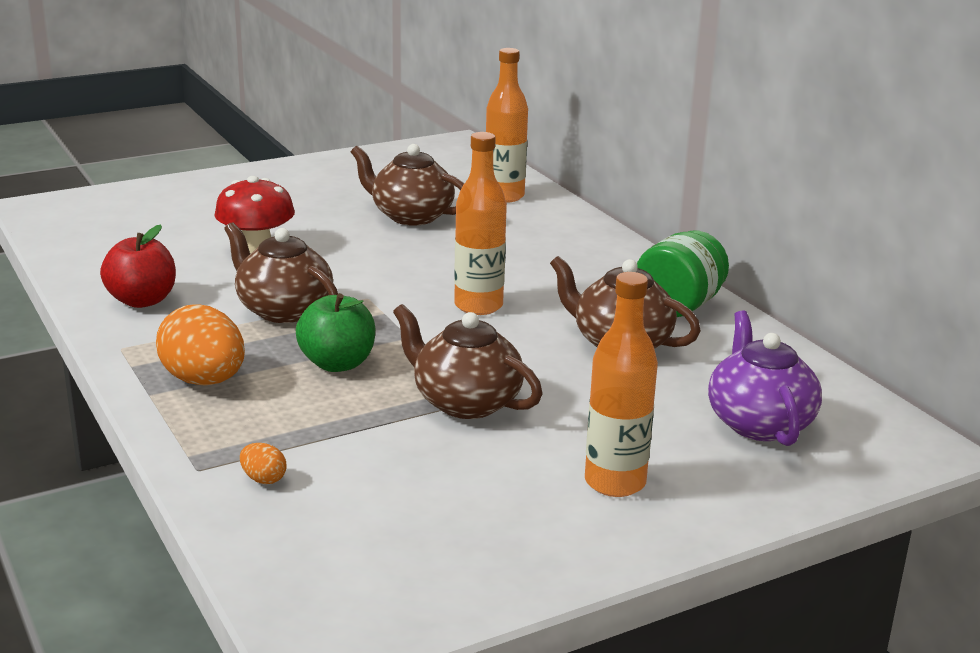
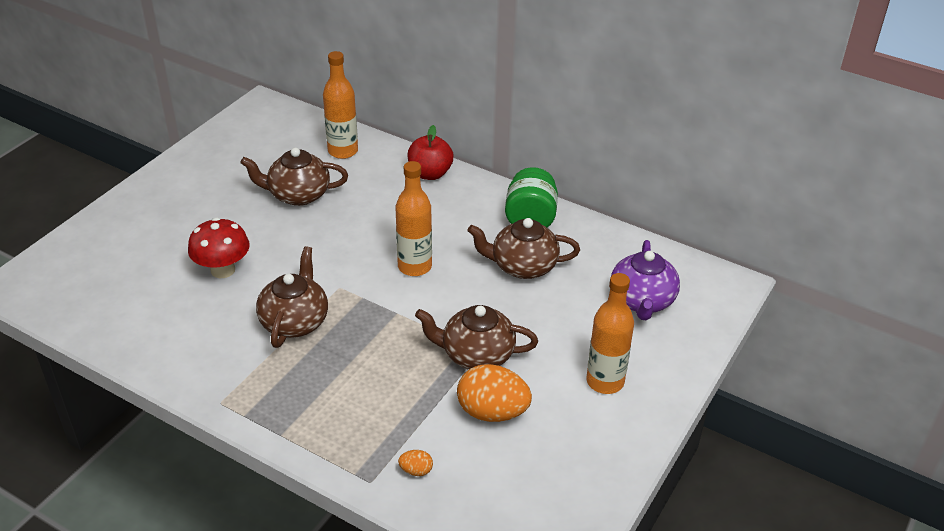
camera: 30 degrees left, 15 degrees up
red apple [100,225,176,308] -> red apple moved to [408,125,454,180]
orange egg [156,304,245,385] -> orange egg moved to [457,364,532,422]
brown teapot [224,222,338,323] -> brown teapot turned 90 degrees clockwise [256,246,328,348]
green apple [296,293,375,372] -> none
purple teapot [708,311,822,446] -> purple teapot turned 135 degrees counterclockwise [611,240,680,320]

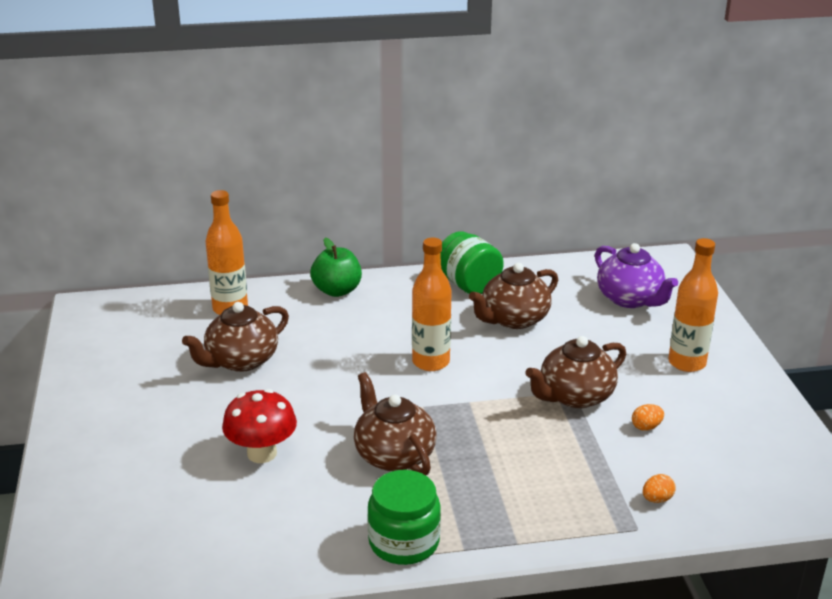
camera: 40 degrees left, 10 degrees down
red apple [408,125,454,180] -> green apple [310,238,362,297]
orange egg [457,364,532,422] -> orange egg [632,404,664,431], size x0.44
none -> green jar [367,470,441,565]

